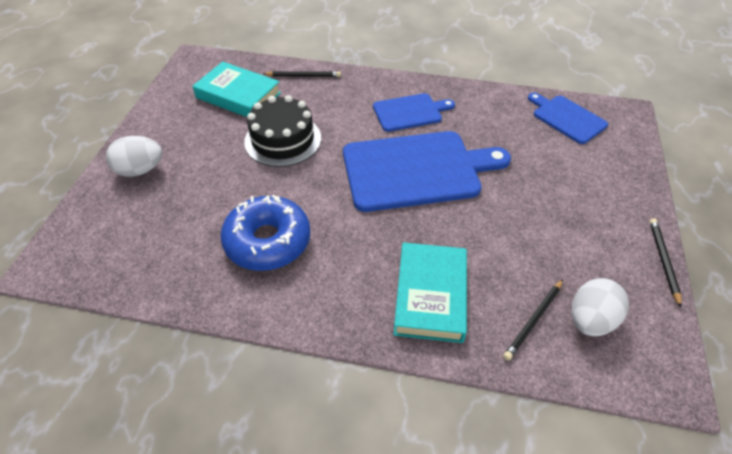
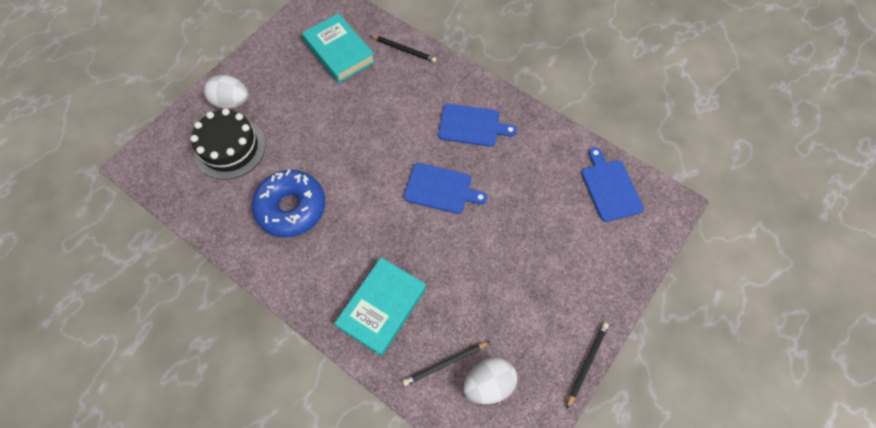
camera: 25 degrees right, 15 degrees up
black cake [244,95,321,167] -> black cake moved to [190,108,266,180]
blue cutting board [343,131,511,212] -> blue cutting board [404,163,487,214], size x0.54

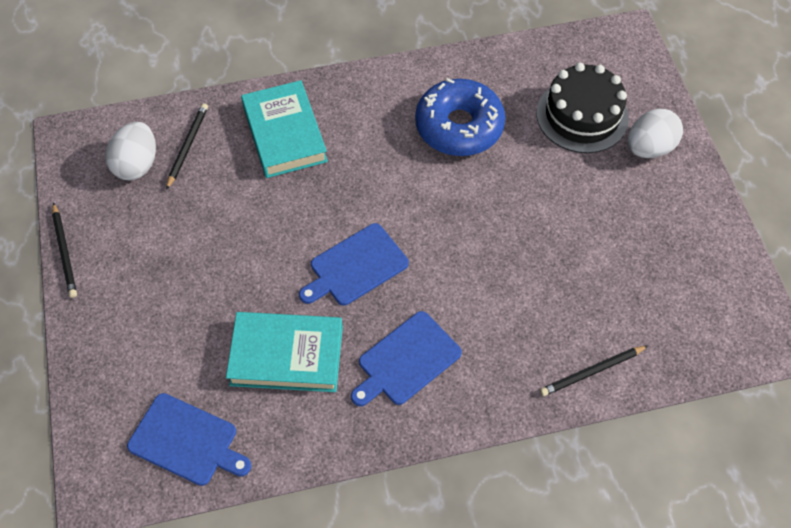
camera: 130 degrees right, 5 degrees down
turquoise book [302,13,375,83] -> turquoise book moved to [226,312,343,392]

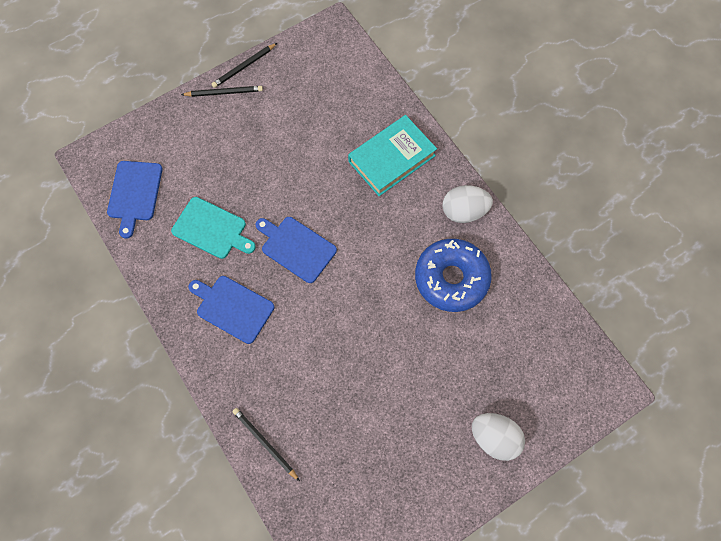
camera: 70 degrees right, 10 degrees up
white egg [105,122,156,180] -> white egg moved to [443,185,493,223]
black pencil [166,103,208,190] -> black pencil moved to [181,86,263,97]
turquoise book [226,312,343,392] -> turquoise cutting board [171,197,256,259]
black cake [537,63,629,153] -> none

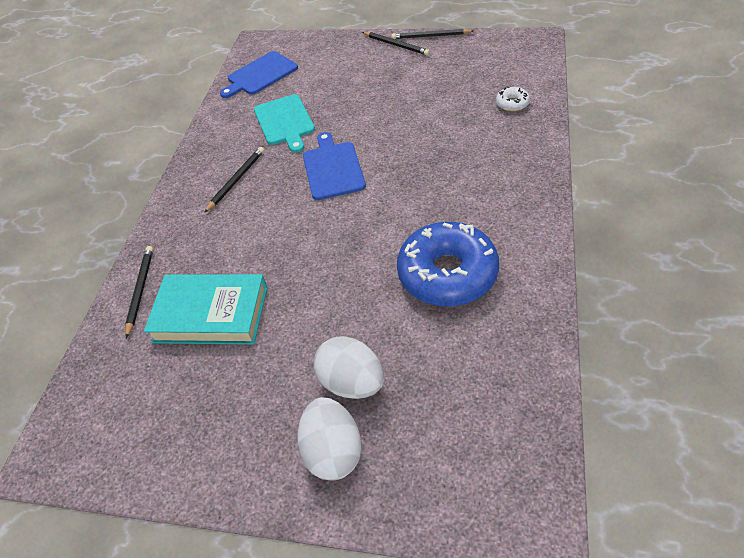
camera: 50 degrees right, 20 degrees down
blue cutting board [189,276,274,344] -> black pencil [204,147,264,213]
turquoise book [348,115,437,196] -> turquoise book moved to [144,274,267,345]
white egg [443,185,493,223] -> white egg moved to [314,336,384,399]
none -> white donut [496,87,530,112]

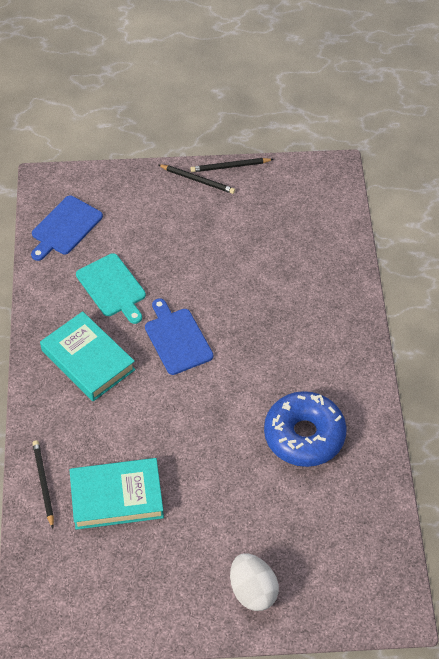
camera: 20 degrees left, 5 degrees up
black pencil [204,147,264,213] -> turquoise book [40,311,136,401]
white egg [314,336,384,399] -> none
white donut [496,87,530,112] -> none

